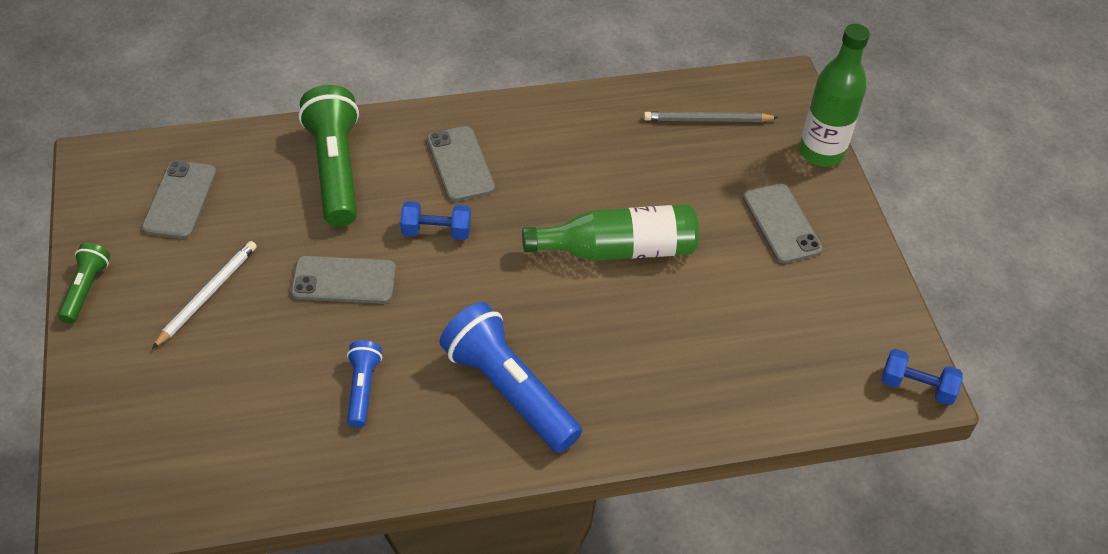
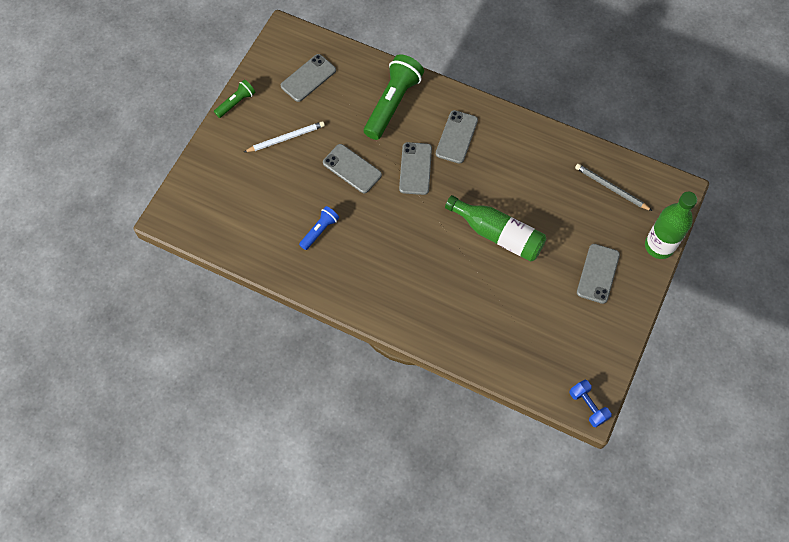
camera: 40 degrees right, 15 degrees up
blue dumbbell [400,201,471,240] -> grey phone [399,142,432,195]
blue flashlight [439,302,582,453] -> none

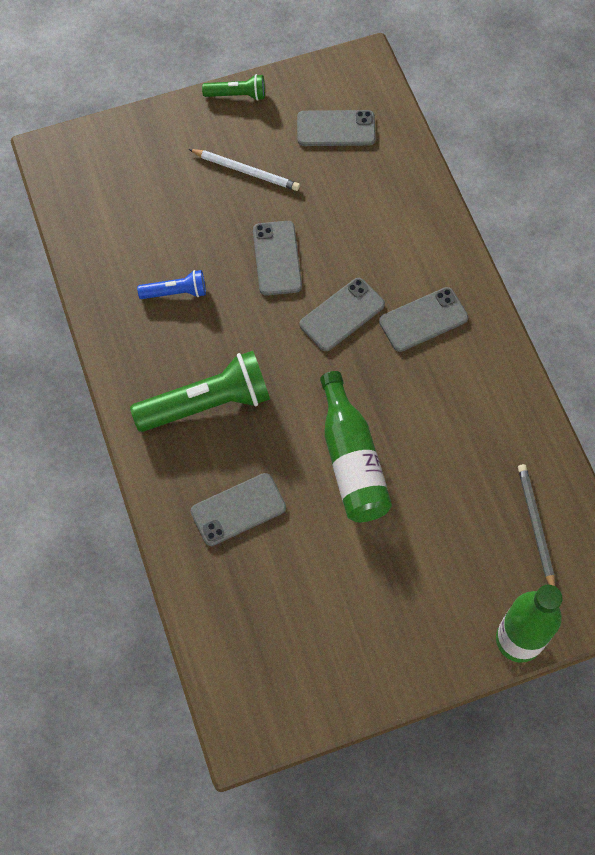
camera: 45 degrees right, 0 degrees up
green flashlight [364,54,424,140] -> green flashlight moved to [130,351,270,432]
blue dumbbell [569,380,612,427] -> none
grey phone [577,244,620,304] -> grey phone moved to [191,473,286,546]

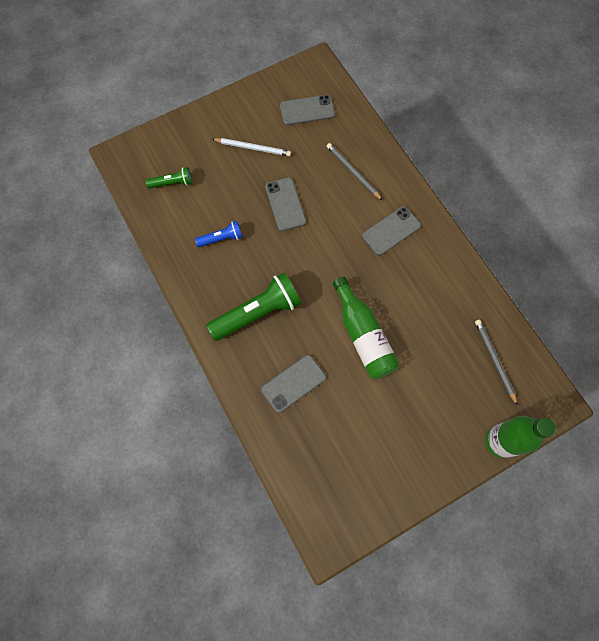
camera: 10 degrees left, 5 degrees up
green flashlight [202,74,265,101] -> green flashlight moved to [146,167,192,189]
grey phone [300,278,385,351] -> none
none -> grey pencil [327,143,383,201]

